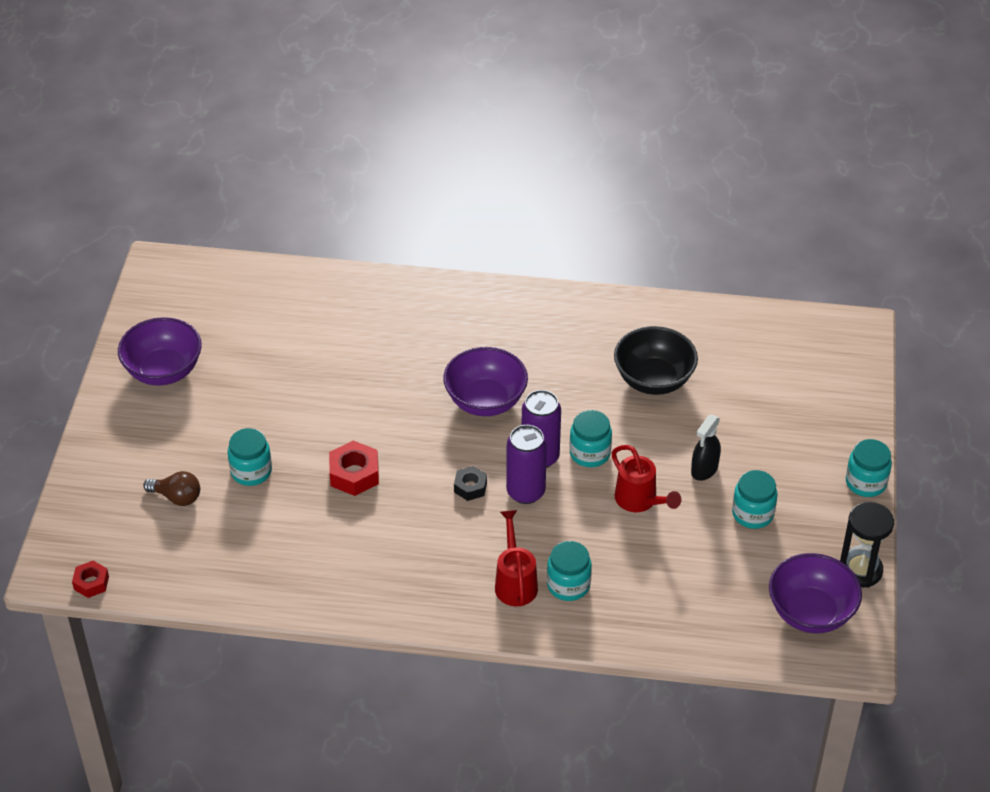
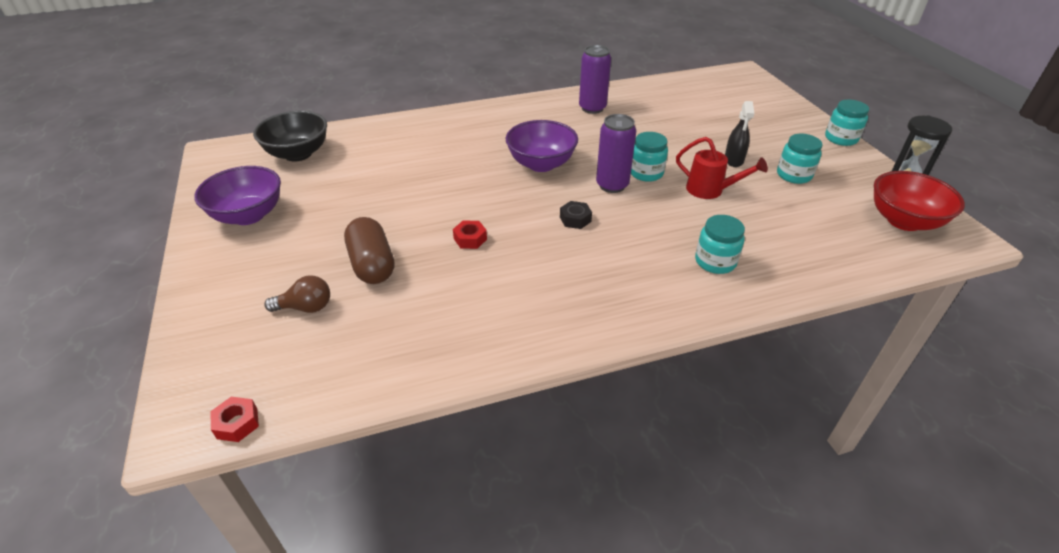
camera: 25 degrees left, 5 degrees down
turquoise jar [228,428,272,486] -> brown capsule [344,217,394,284]
red nut [329,441,379,496] -> red nut [453,221,487,249], size x0.63
red watering can [495,510,538,606] -> none
purple can [506,425,547,504] -> purple can moved to [579,45,611,114]
black bowl [614,326,698,395] -> black bowl moved to [253,111,327,161]
purple bowl [769,553,862,633] -> red bowl [874,171,965,231]

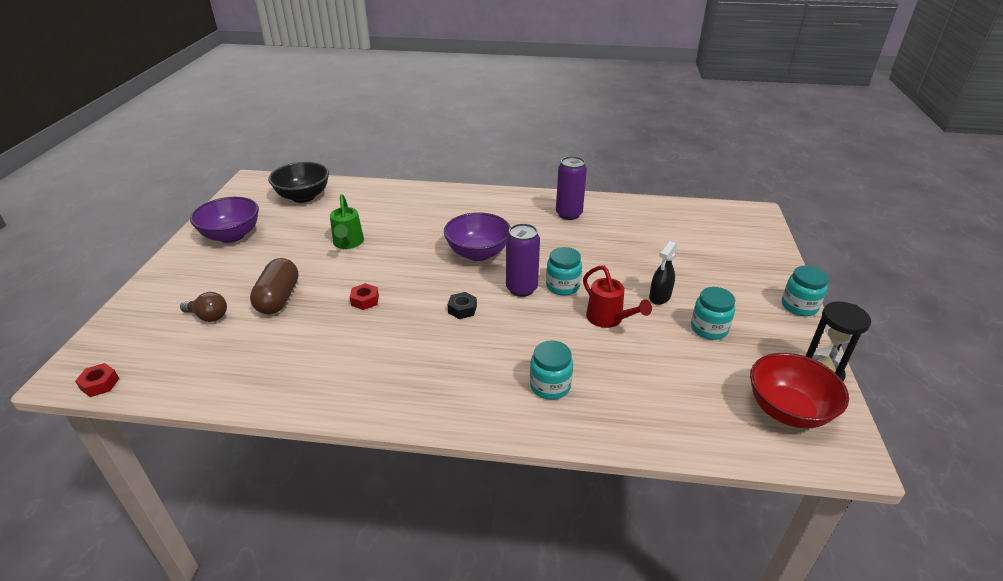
camera: 25 degrees right, 5 degrees down
none -> green watering can [330,194,364,249]

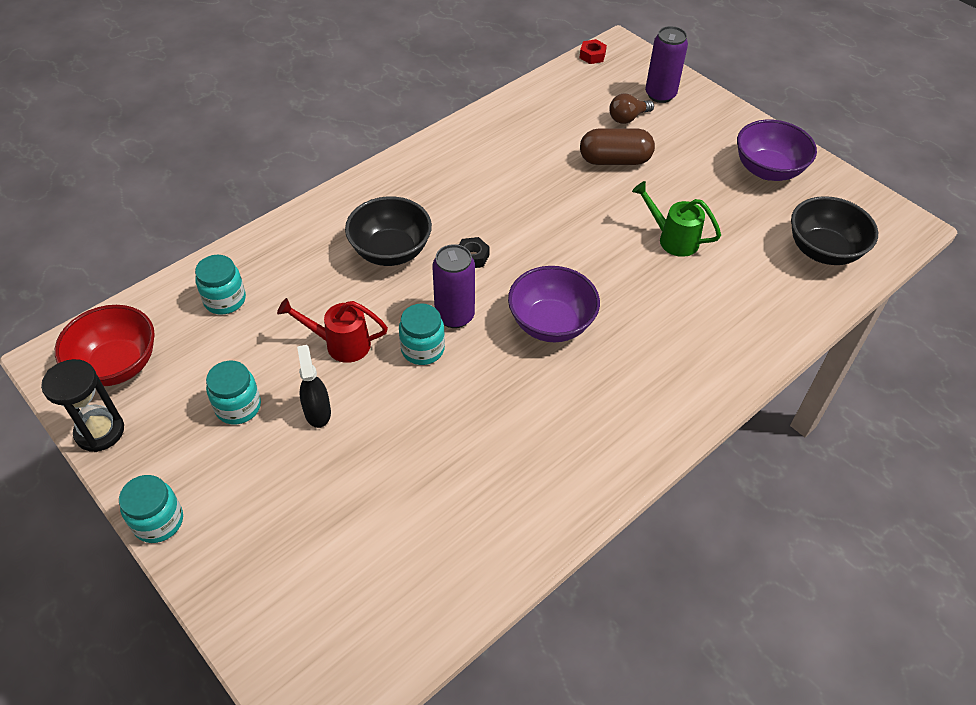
camera: 130 degrees right, 15 degrees up
brown capsule [250,258,299,315] -> brown capsule turned 45 degrees counterclockwise [580,129,655,165]
red nut [350,283,379,310] -> none
turquoise jar [530,341,573,400] -> turquoise jar moved to [195,255,246,314]
purple can [556,156,587,220] -> purple can moved to [645,26,688,103]
none -> black bowl [345,196,432,266]

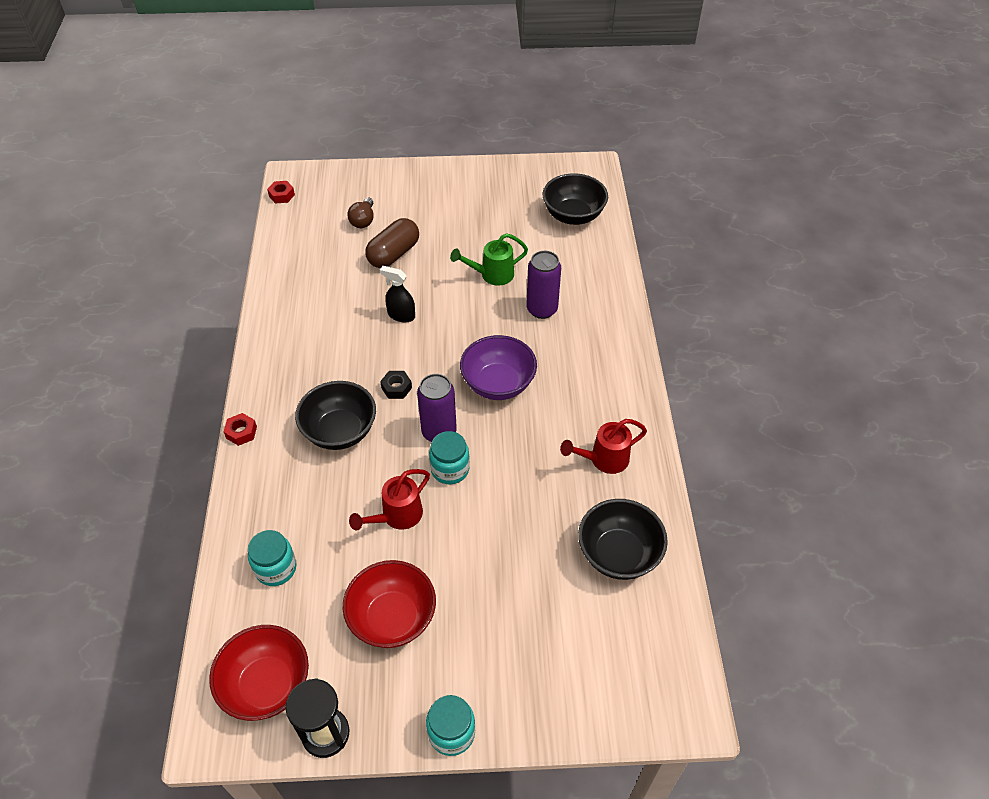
camera: 50 degrees left, 0 degrees up
turquoise jar [206,361,261,424] -> red bowl [343,560,436,648]
black spray bottle [297,345,331,428] -> black spray bottle moved to [380,266,415,322]
purple can [645,26,688,103] -> purple can moved to [526,251,561,319]
purple bowl [737,120,817,181] -> none
none -> red nut [224,413,257,446]
none -> red watering can [560,419,647,474]
none -> black bowl [578,499,668,580]

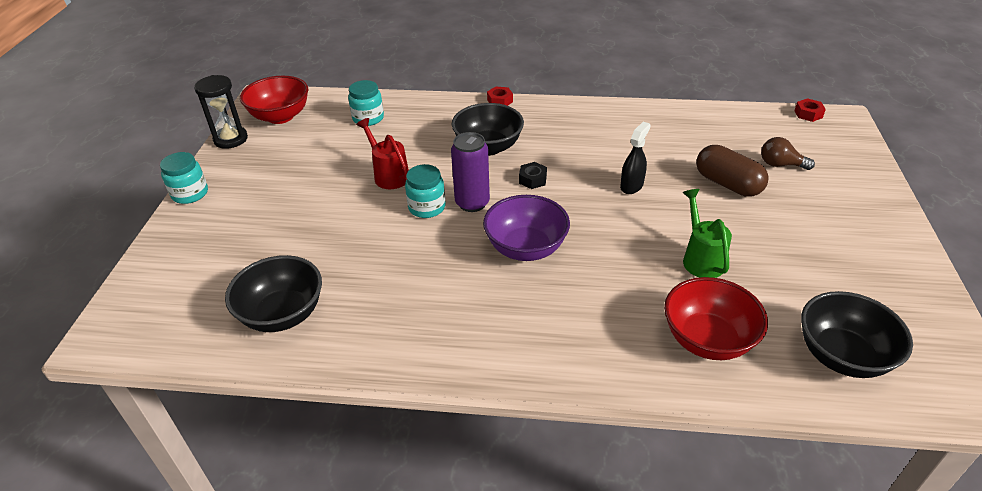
camera: 100 degrees right, 10 degrees down
red bowl [343,560,436,648] -> red bowl moved to [664,277,768,360]
purple can [526,251,561,319] -> none
red watering can [560,419,647,474] -> none

